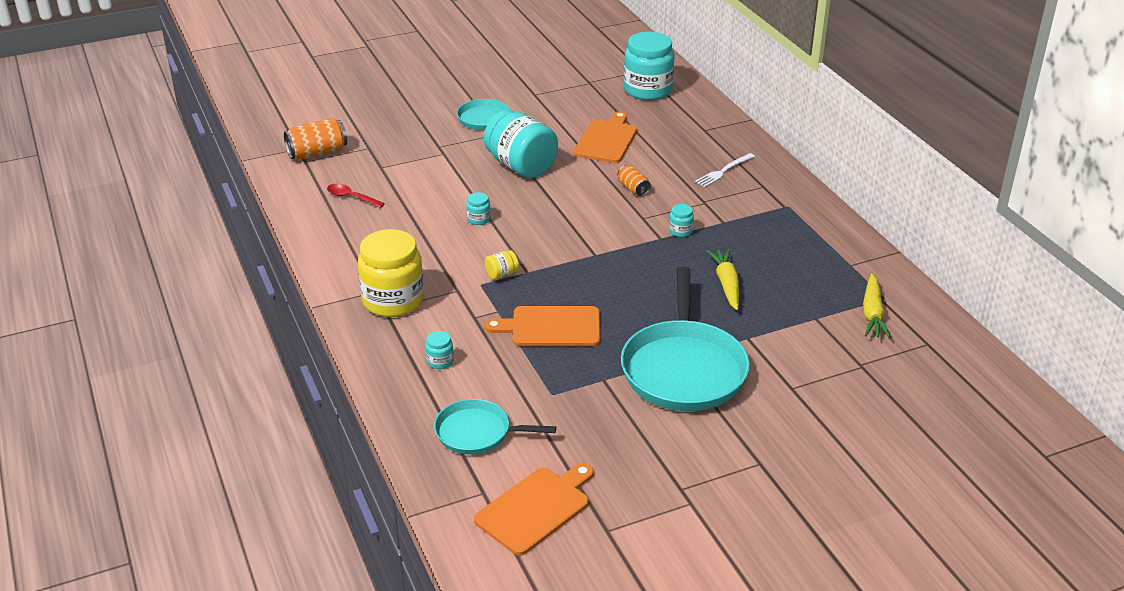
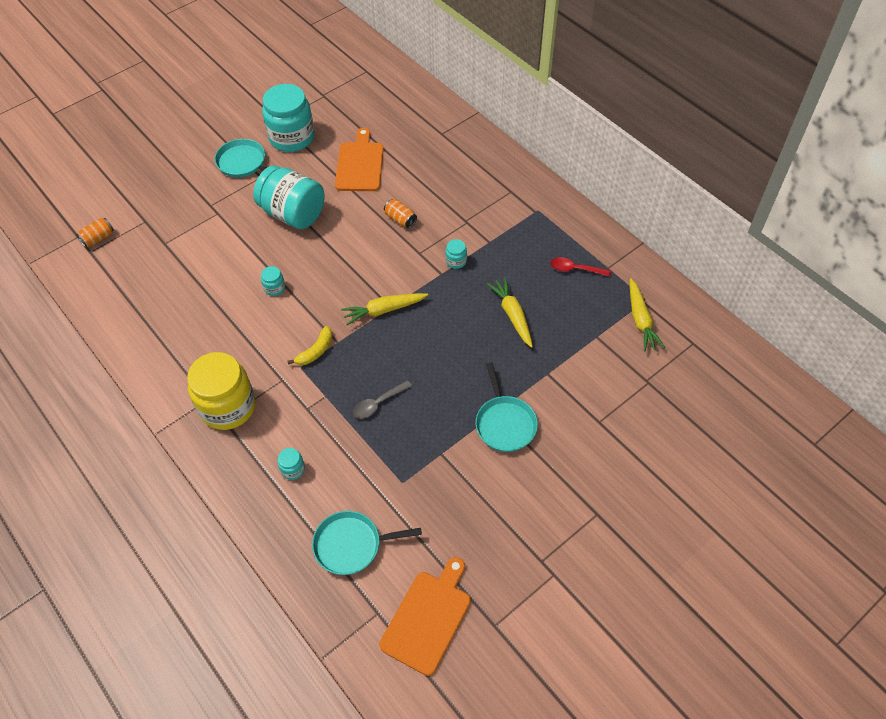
camera: 15 degrees left, 20 degrees up
orange can [284,118,347,160] -> orange can [76,218,114,248], size x0.60
red spoon [327,184,385,208] -> red spoon moved to [550,257,611,277]
orange cutting board [484,306,600,346] -> grey spoon [353,380,412,418]
yellow jar [485,251,519,280] -> yellow banana [288,326,332,365]
turquoise pan [621,267,750,411] -> turquoise pan [476,362,538,452], size x0.56
turquoise jar [624,32,674,100] -> turquoise jar moved to [262,84,315,152]
white fork [695,153,755,187] -> none
none -> yellow carrot [341,293,428,325]

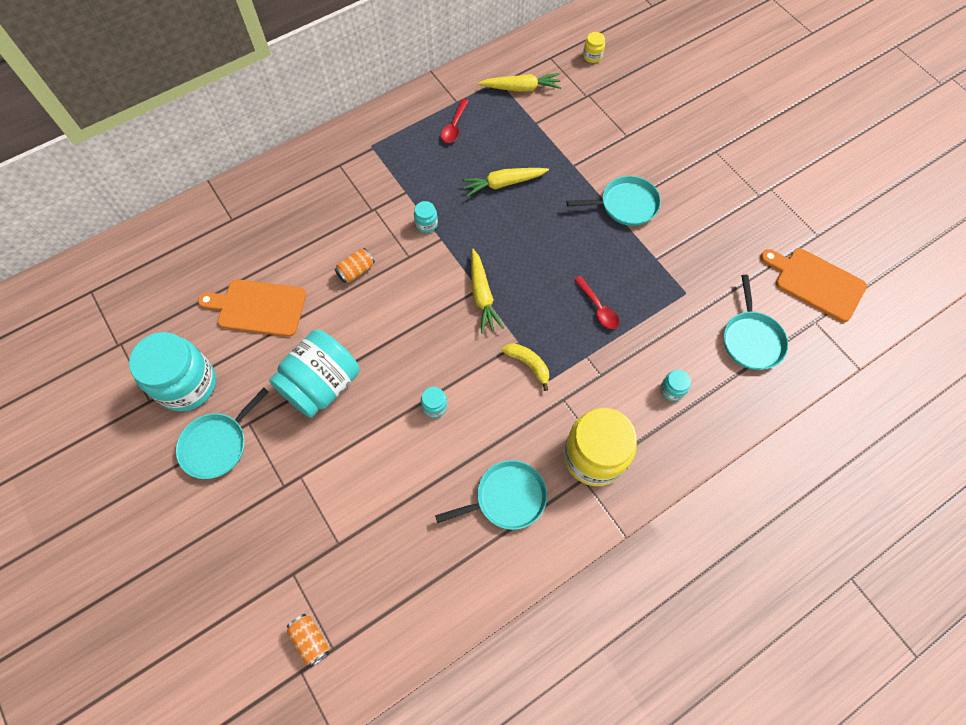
camera: 85 degrees left, 10 degrees up
grey spoon [353,380,412,418] -> red spoon [574,276,619,329]
none -> turquoise pan [435,460,547,530]
none -> yellow jar [583,32,605,63]

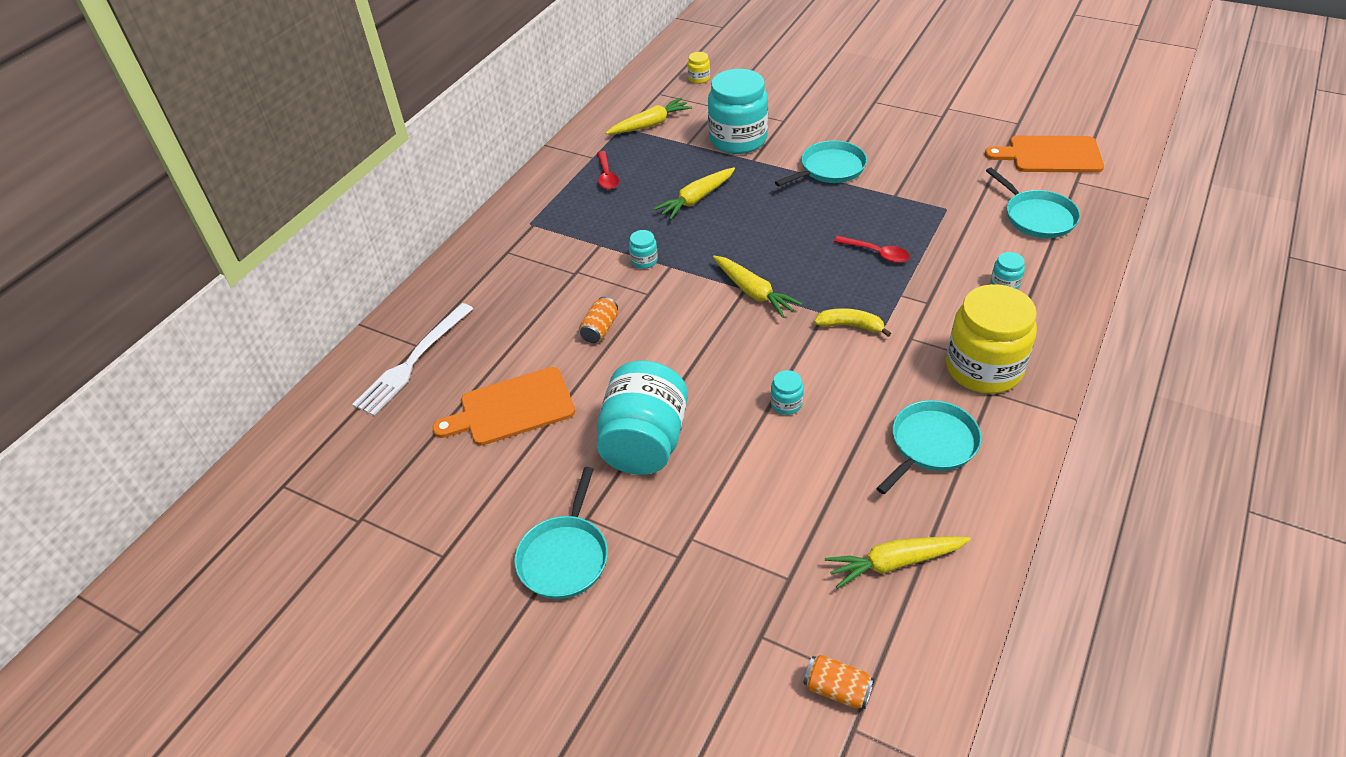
camera: 25 degrees left, 20 degrees down
turquoise jar [129,332,216,411] -> turquoise jar moved to [708,69,768,154]
none -> white fork [352,303,473,416]
none -> yellow carrot [825,536,971,589]

